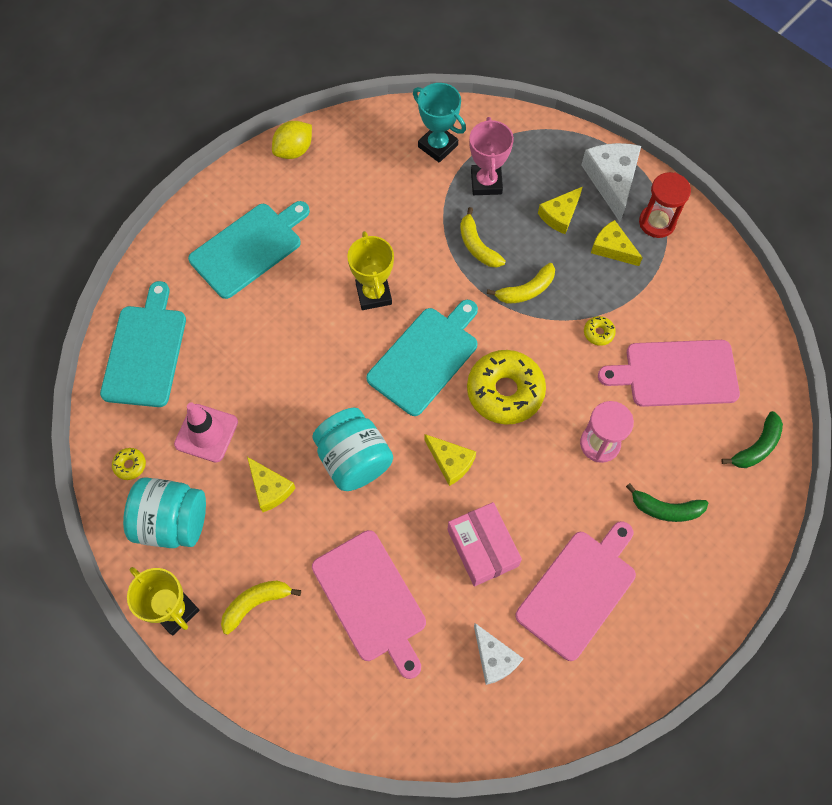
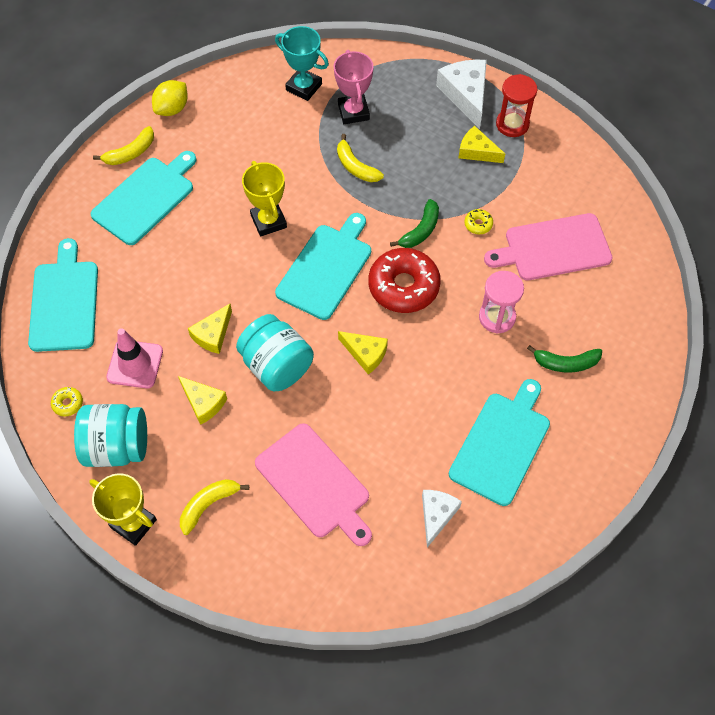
camera: 10 degrees left, 5 degrees down
pink box [447,502,522,587] -> none
yellow donut [467,350,546,425] -> red donut [369,248,441,313]
white cheese [474,623,524,685] -> white cheese turned 120 degrees counterclockwise [422,490,462,548]
yellow banana [487,263,555,304] -> yellow banana moved to [93,126,154,165]
pink cutting board [515,521,636,661] -> turquoise cutting board [449,379,550,506]
yellow cheese [538,187,583,234] -> yellow cheese moved to [188,304,232,354]
green banana [721,411,783,468] -> green banana moved to [390,199,439,248]

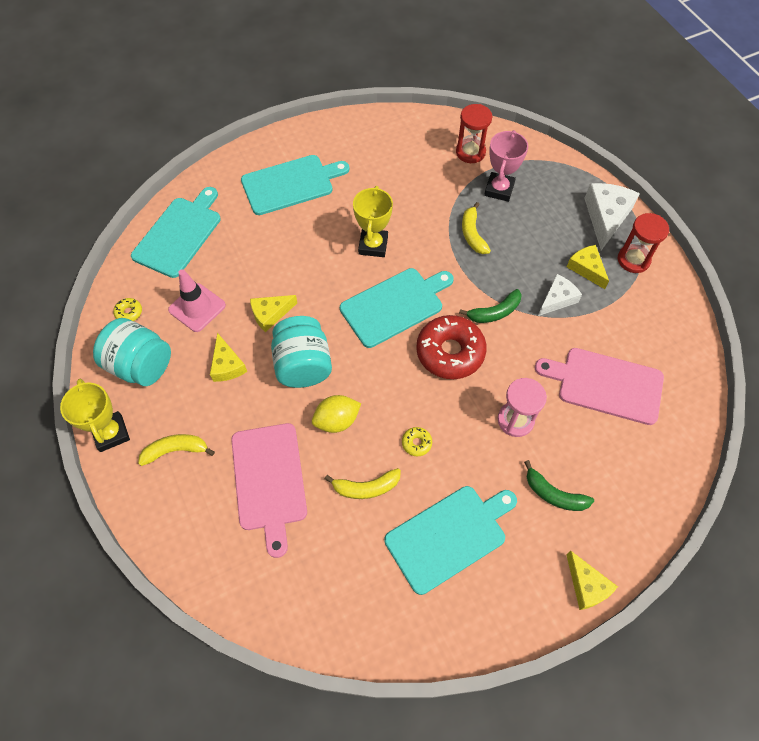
camera: 30 degrees right, 0 degrees up
yellow banana [93,126,154,165] -> yellow banana moved to [325,468,401,499]
yellow lemon [152,80,188,116] -> yellow lemon moved to [312,395,361,433]
turquoise trophy [275,26,329,101] -> red hourglass [456,104,492,163]
yellow cheese [338,331,388,375] -> yellow cheese moved to [566,550,618,610]
white cheese [422,490,462,548] -> white cheese moved to [538,274,582,316]
yellow donut [464,209,493,234] -> yellow donut moved to [402,427,432,456]

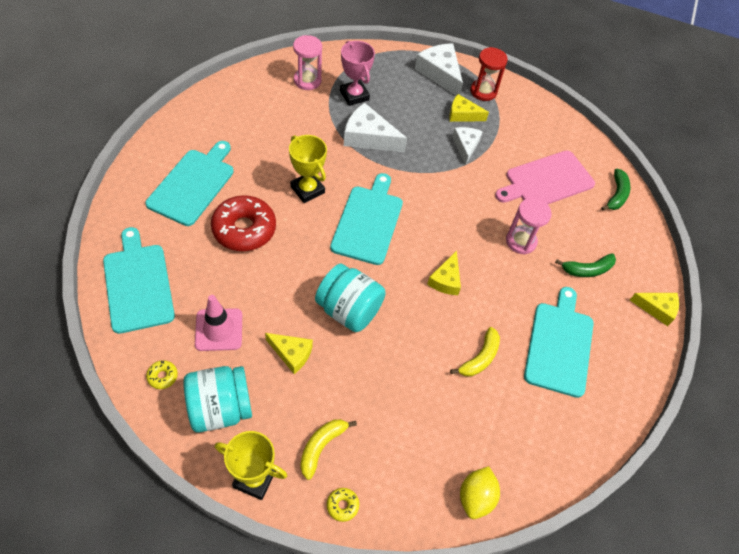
camera: 50 degrees left, 5 degrees down
pink cutting board [231,423,307,558] -> none
yellow cheese [250,295,297,332] -> yellow cheese moved to [427,251,461,295]
yellow lemon [312,395,361,433] -> yellow lemon moved to [460,466,500,519]
yellow donut [402,427,432,456] -> yellow donut moved to [327,488,359,522]
red donut [416,315,487,379] -> red donut moved to [211,195,276,251]
red hourglass [456,104,492,163] -> pink hourglass [293,35,322,90]
green banana [459,289,522,323] -> green banana moved to [601,169,631,211]
yellow banana [462,202,491,254] -> white cheese [344,103,407,152]

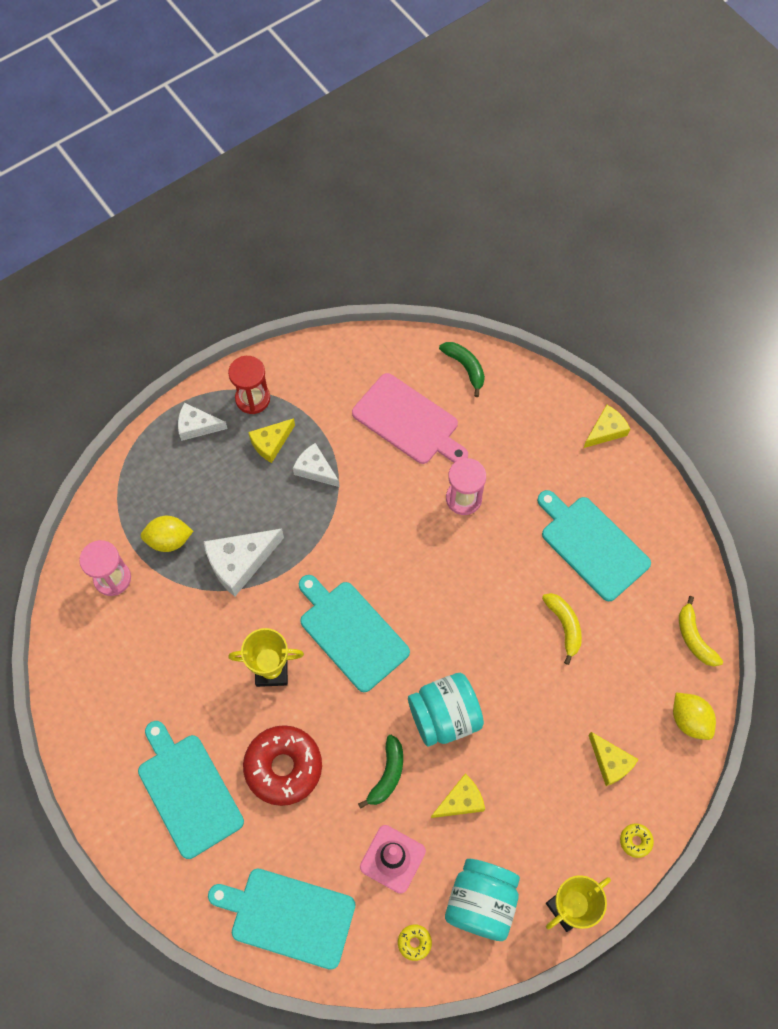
camera: 50 degrees left, 10 degrees up
yellow banana [300,419,357,480] -> yellow banana moved to [679,596,723,667]
pink trophy [340,41,375,106] -> yellow lemon [141,516,193,552]
white cheese [415,43,463,96] -> white cheese [178,403,228,441], size x0.63
yellow cheese [427,251,461,295] -> yellow cheese moved to [588,732,639,786]
pink cutting board [495,150,595,204] -> pink cutting board turned 60 degrees counterclockwise [352,373,468,464]
green banana [555,253,616,277] -> green banana moved to [358,735,403,809]

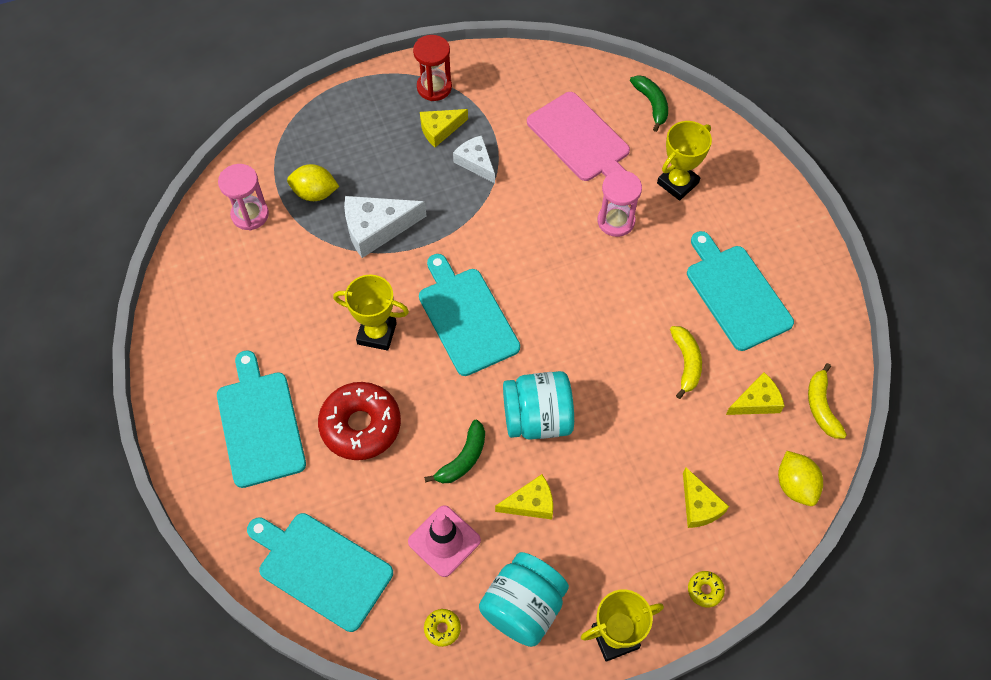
camera: 15 degrees right, 5 degrees down
white cheese [178,403,228,441] -> none
yellow cheese [584,405,630,448] -> yellow cheese moved to [726,372,785,415]
none -> yellow trophy [657,121,712,200]

